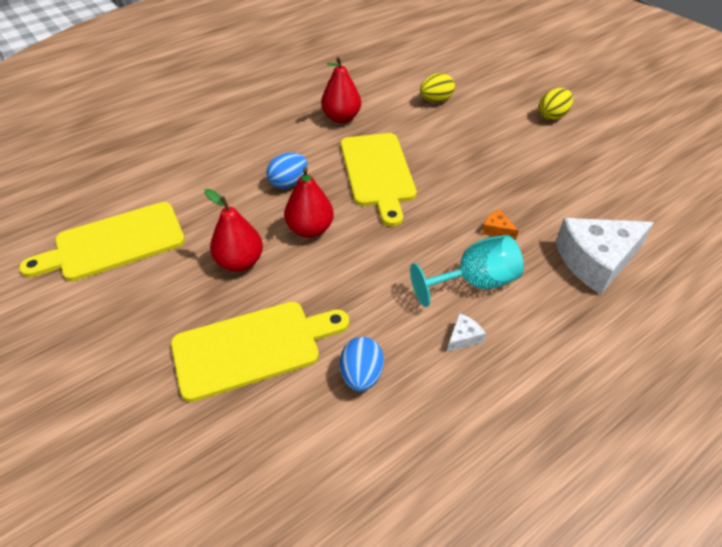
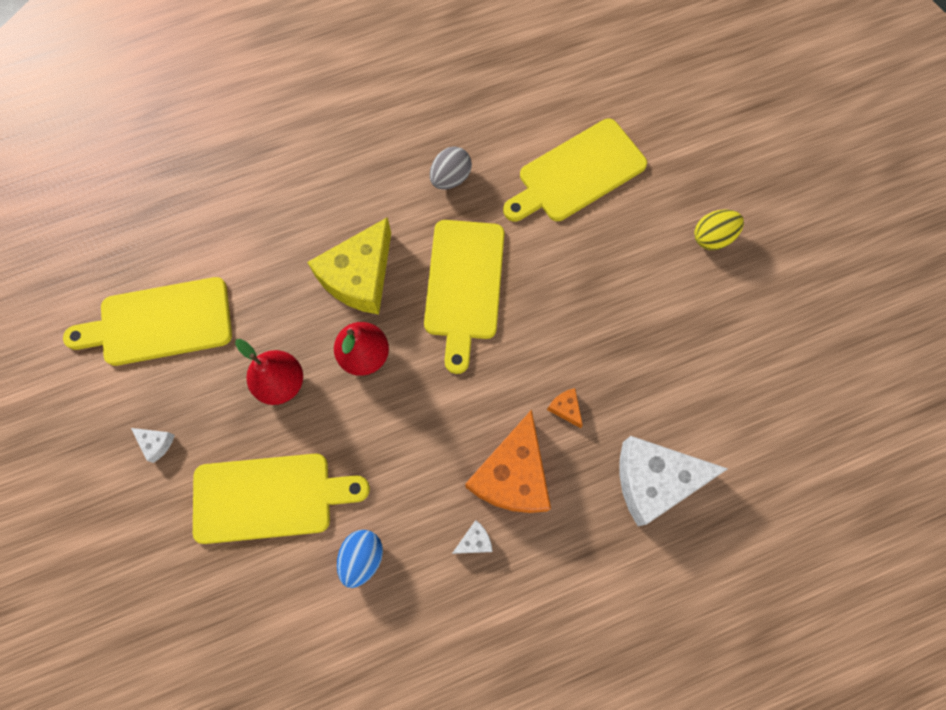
camera: 15 degrees right, 25 degrees up
blue egg [266,153,308,189] -> yellow cheese [307,217,391,315]
red pear [321,57,361,123] -> grey egg [430,147,472,190]
turquoise goblet [410,235,524,307] -> orange cheese [465,409,551,513]
yellow egg [420,73,455,103] -> yellow cutting board [503,119,647,221]
none -> white cheese [131,428,175,463]

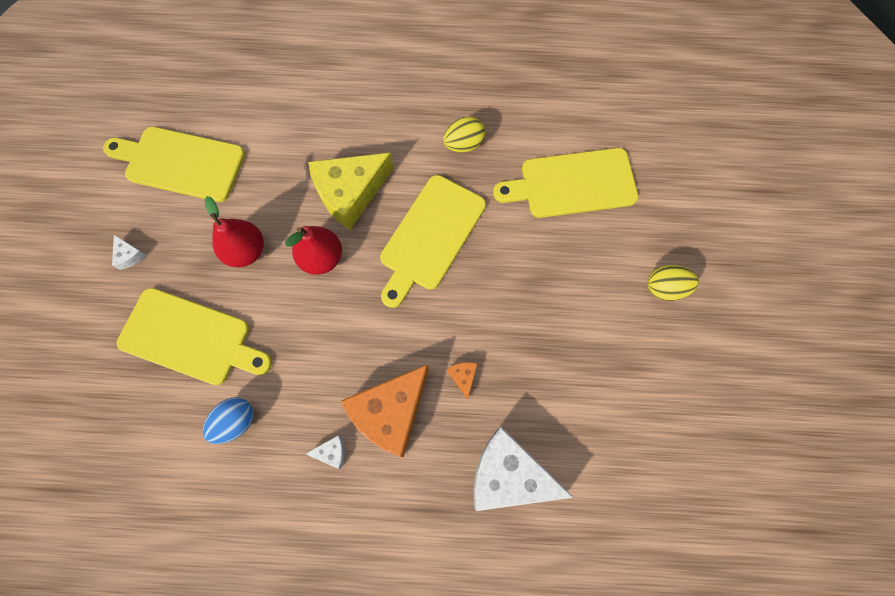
camera: 25 degrees right, 0 degrees up
grey egg [430,147,472,190] -> yellow egg [443,117,485,152]

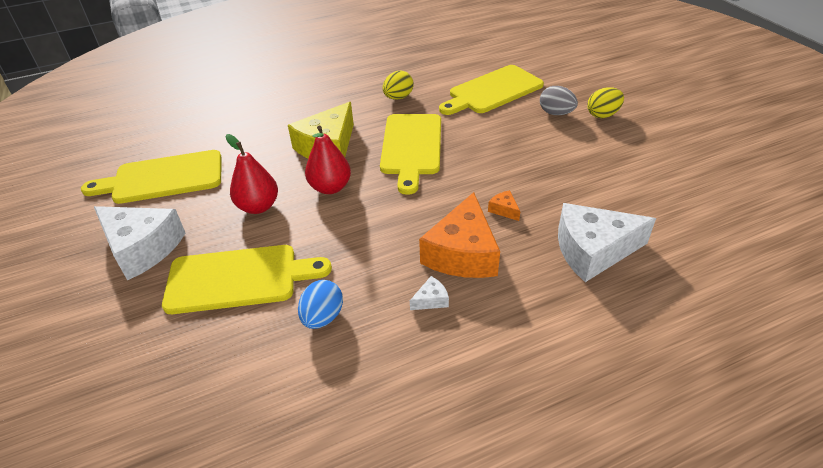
camera: 25 degrees left, 30 degrees down
white cheese [112,235,146,270] -> white cheese [94,206,185,280], size x2.48
none -> grey egg [540,86,578,115]

